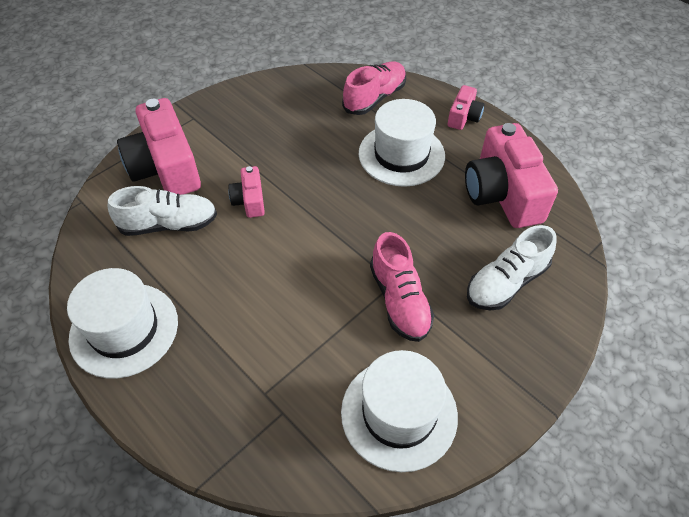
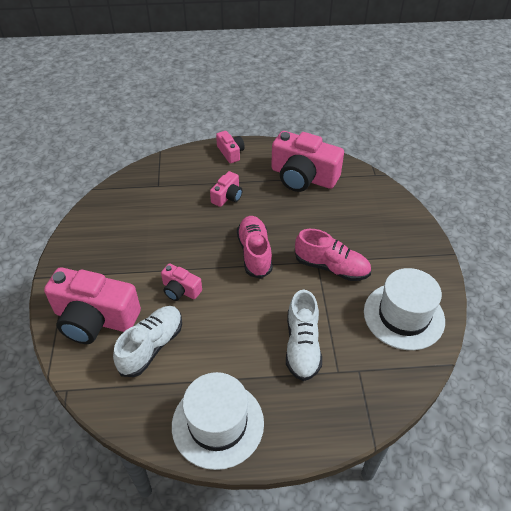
camera: 50 degrees left, 5 degrees down
pink shoe [342,62,406,115] -> pink shoe moved to [237,216,273,279]
white hat [359,99,445,187] -> pink camera [210,171,243,207]
white shoe [467,225,556,310] -> white shoe moved to [286,290,322,381]

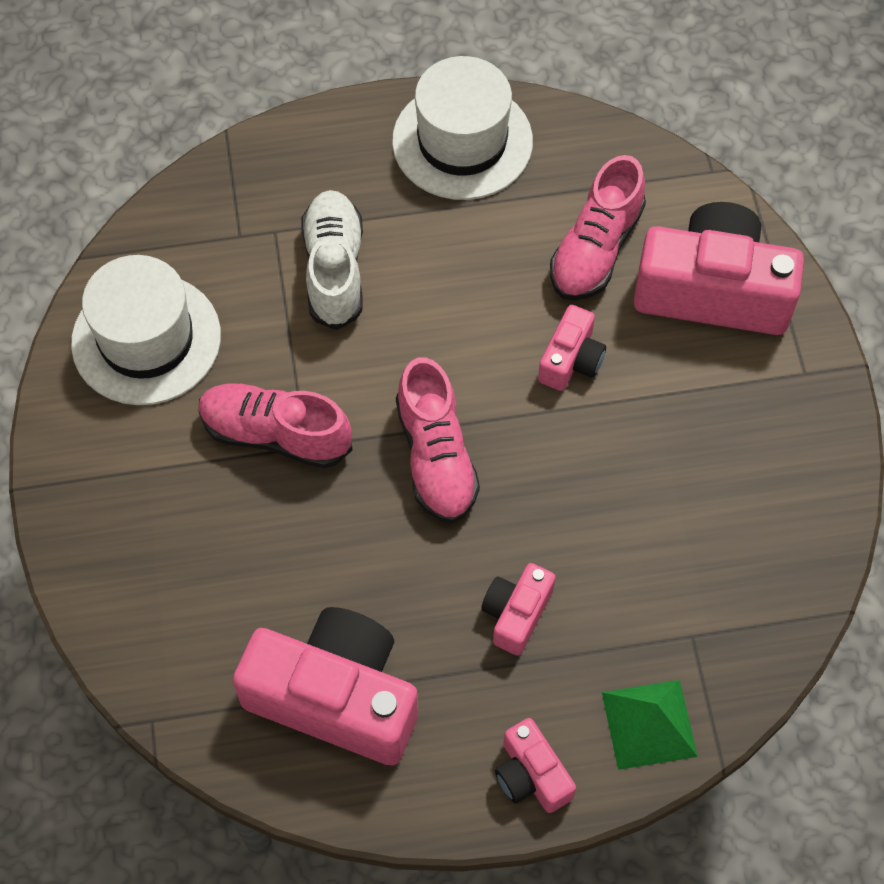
camera: 175 degrees right, 15 degrees up
white shoe [113,306,182,377] -> pink shoe [550,155,646,300]
pink camera [161,263,202,301] -> pink camera turned 90 degrees clockwise [538,305,606,391]
none -> green pyramid [602,680,698,770]

